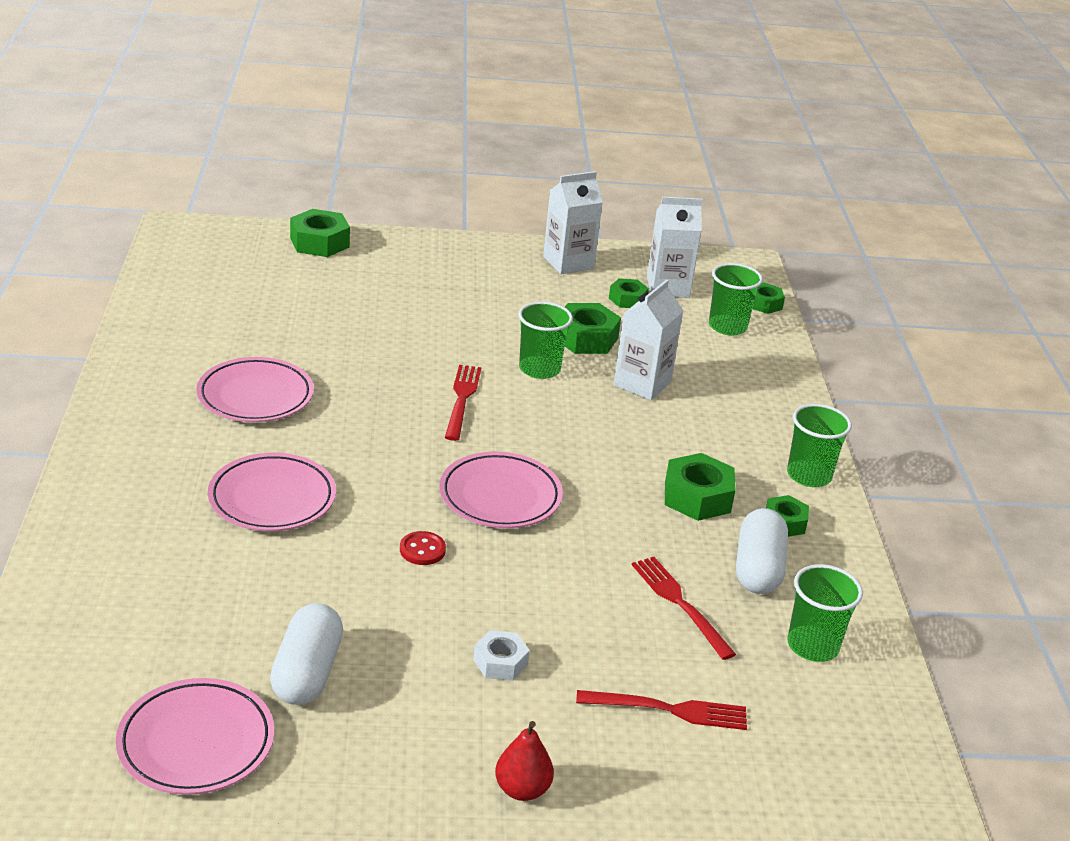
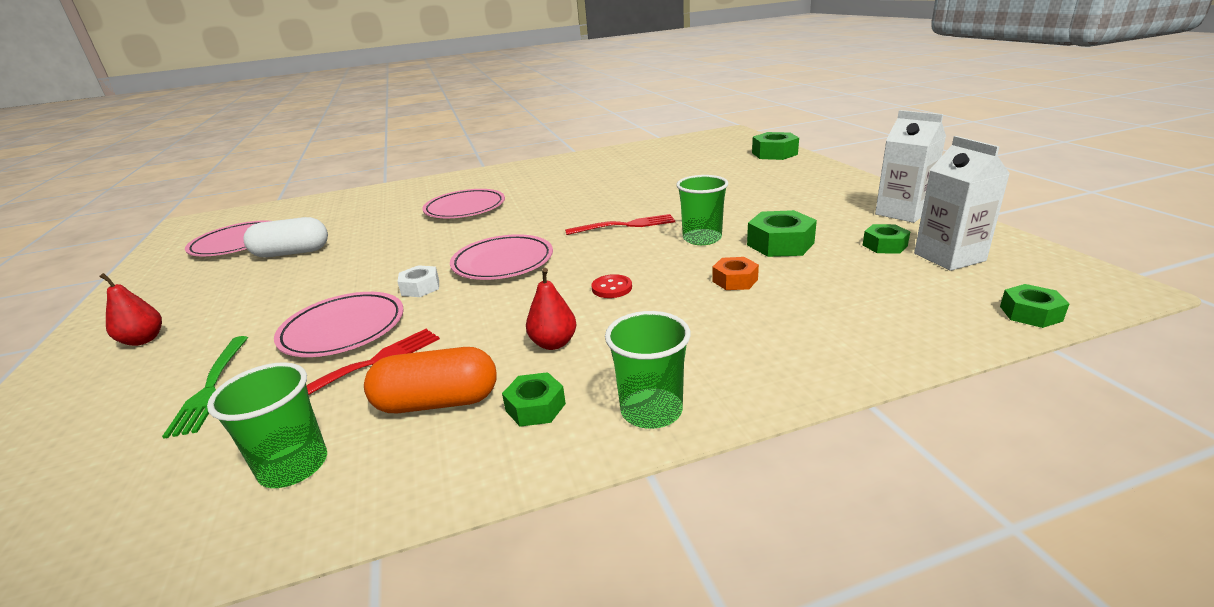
camera: 80 degrees right, 5 degrees down
pink plate [196,357,314,422] -> pink plate moved to [274,292,404,357]
red button [400,531,446,565] -> red button moved to [591,274,632,298]
white nut [473,630,530,681] -> white nut moved to [397,265,439,297]
red fork [576,690,747,730] -> green fork [162,336,248,439]
white carton [614,279,683,400] -> orange nut [712,257,759,290]
green nut [665,453,736,521] -> red pear [526,268,576,350]
green cup [709,263,763,335] -> none
white capsule [736,508,788,594] -> orange capsule [364,347,497,413]

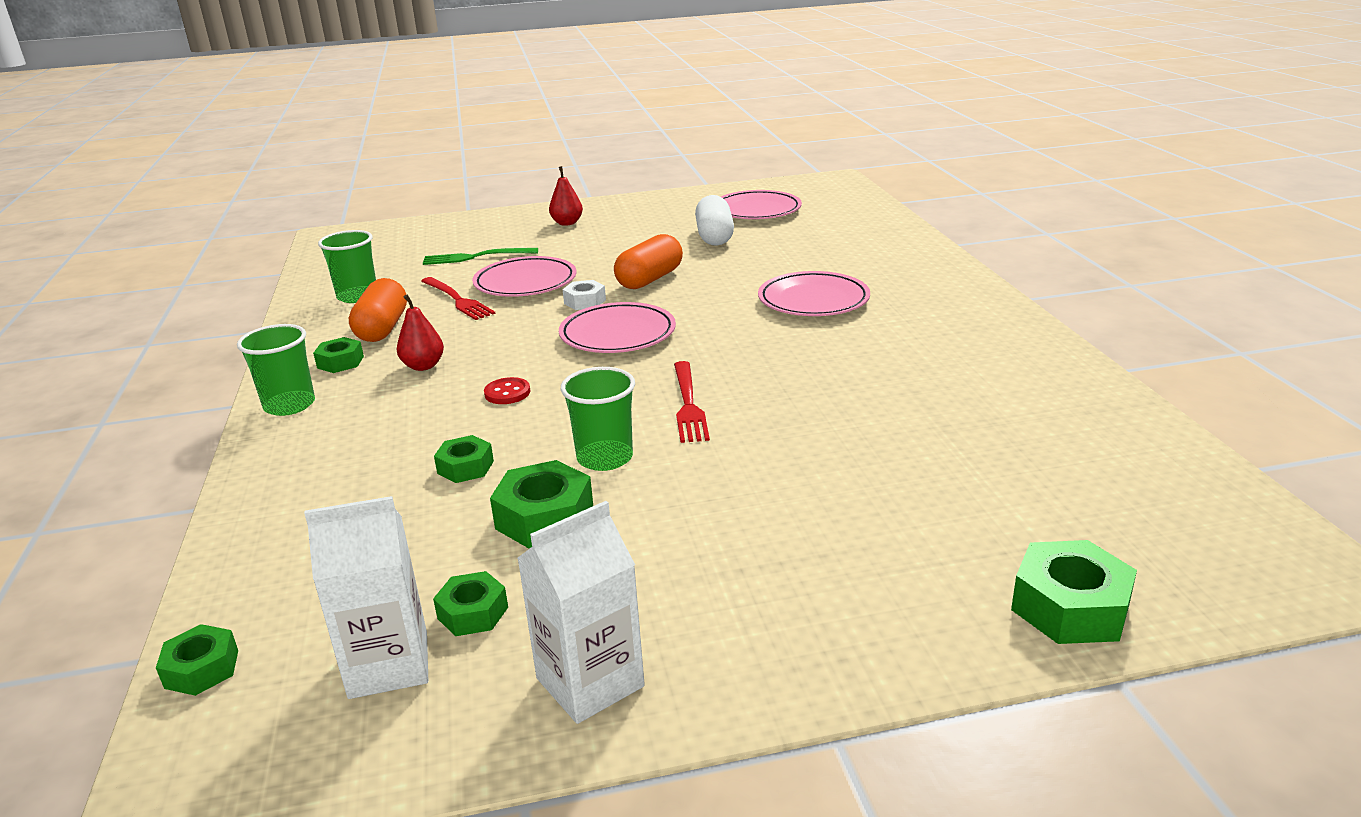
camera: 95 degrees right, 0 degrees up
orange nut [712,257,759,290] -> green nut [434,435,494,483]
none -> orange capsule [614,234,683,289]

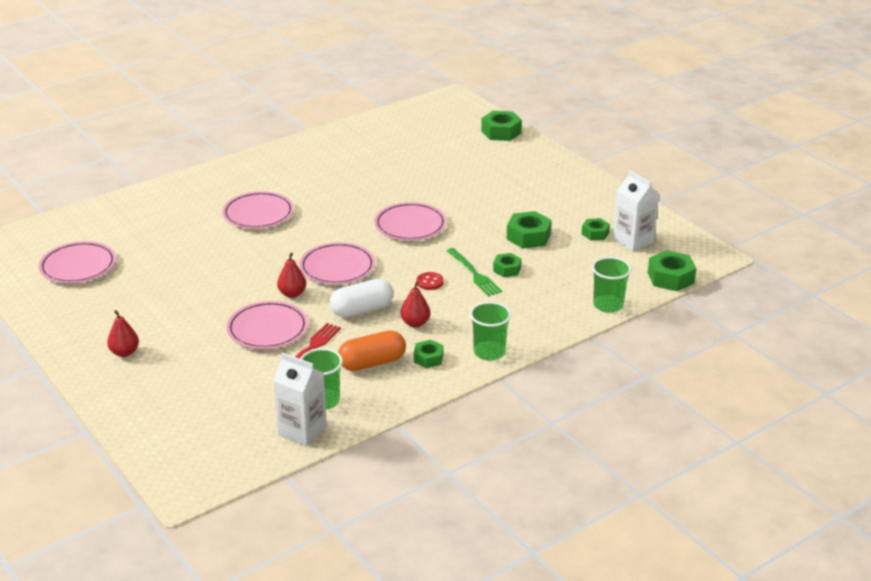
camera: 115 degrees left, 5 degrees up
green nut [156,624,238,696] -> green nut [648,250,696,291], size x1.62
green fork [423,248,538,265] -> green fork moved to [447,248,502,296]
white carton [517,501,645,724] -> white carton moved to [273,353,327,446]
green cup [561,367,635,471] -> green cup moved to [592,257,632,313]
white nut [562,280,606,310] -> red pear [277,253,306,298]
orange capsule [614,234,683,289] -> none
red fork [674,361,710,443] -> pink plate [374,202,446,241]
white capsule [695,195,734,246] -> white capsule moved to [330,279,393,317]

